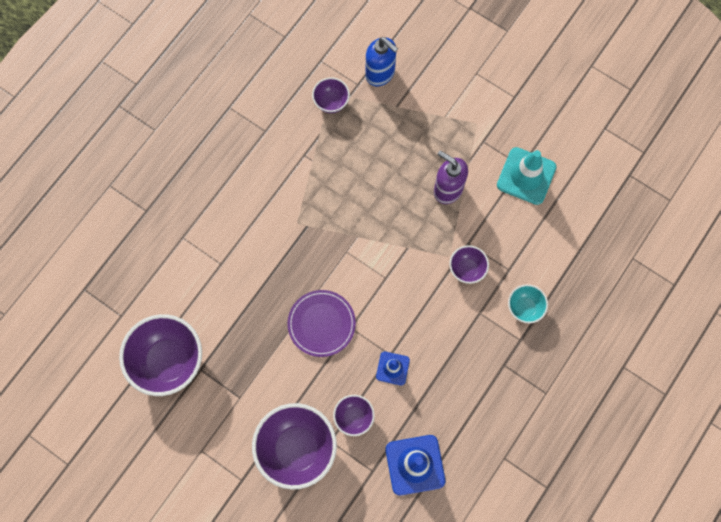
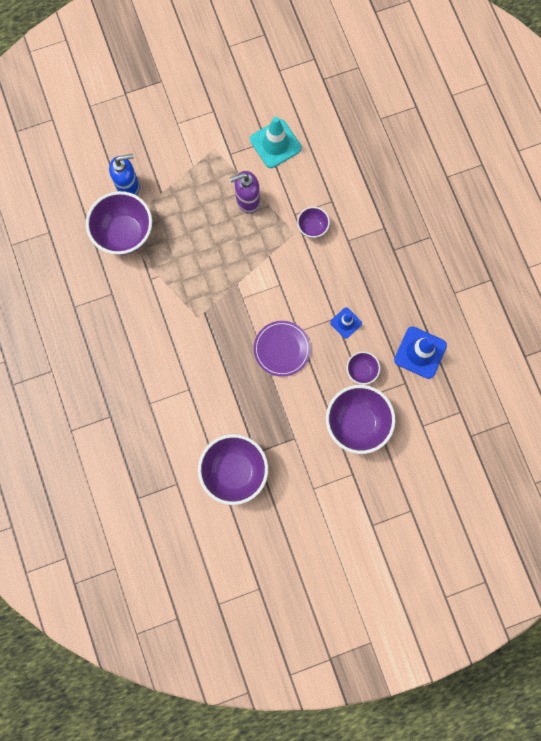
camera: 55 degrees left, 5 degrees up
purple bowl [312,77,350,113] -> purple bowl [86,191,152,255], size x1.99
turquoise bowl [508,284,548,324] -> none

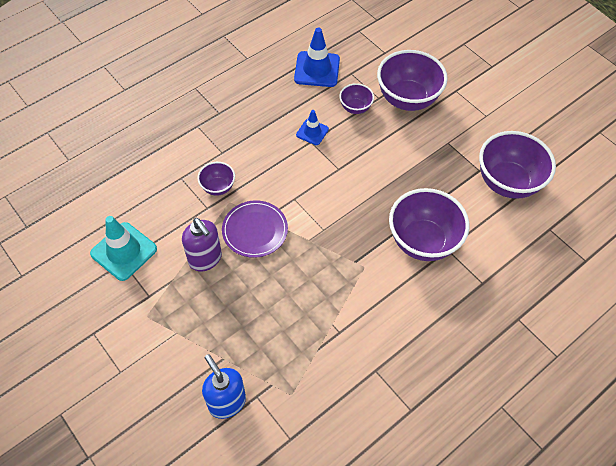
camera: 110 degrees left, 20 degrees down
purple bowl [86,191,152,255] -> purple bowl moved to [389,188,469,261]
purple plate [254,321,311,377] -> purple plate moved to [222,200,288,258]

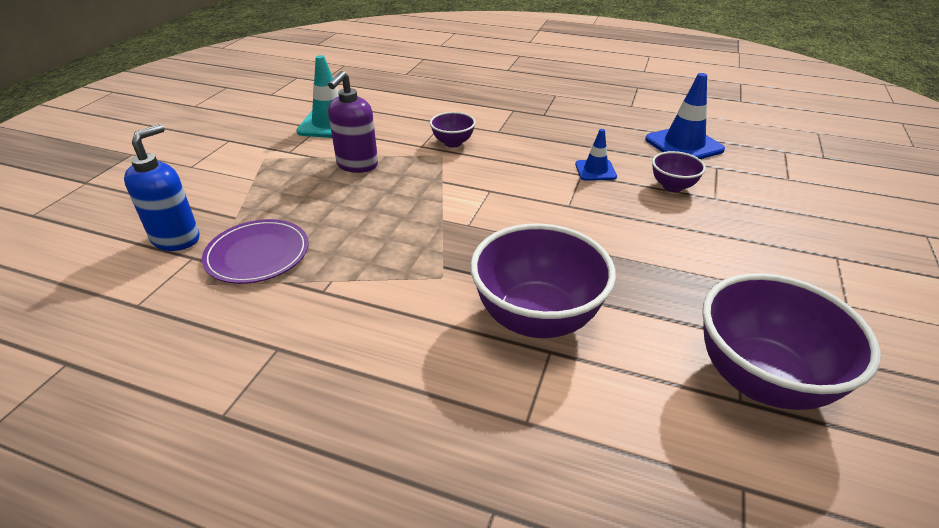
camera: 60 degrees right, 20 degrees down
purple plate [222,200,288,258] -> purple plate moved to [202,219,309,284]
purple bowl [377,50,448,111] -> none

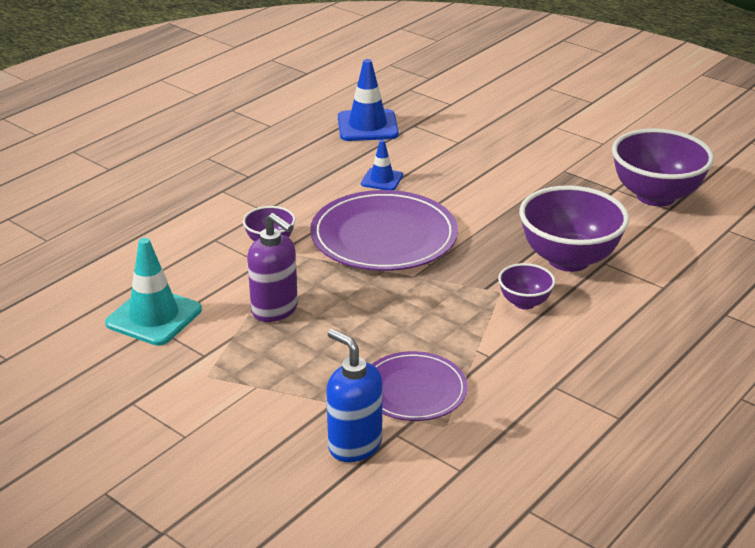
camera: 70 degrees left, 5 degrees down
purple bowl [652,151,706,192] -> purple bowl moved to [498,263,555,309]
none -> purple plate [310,190,458,271]

